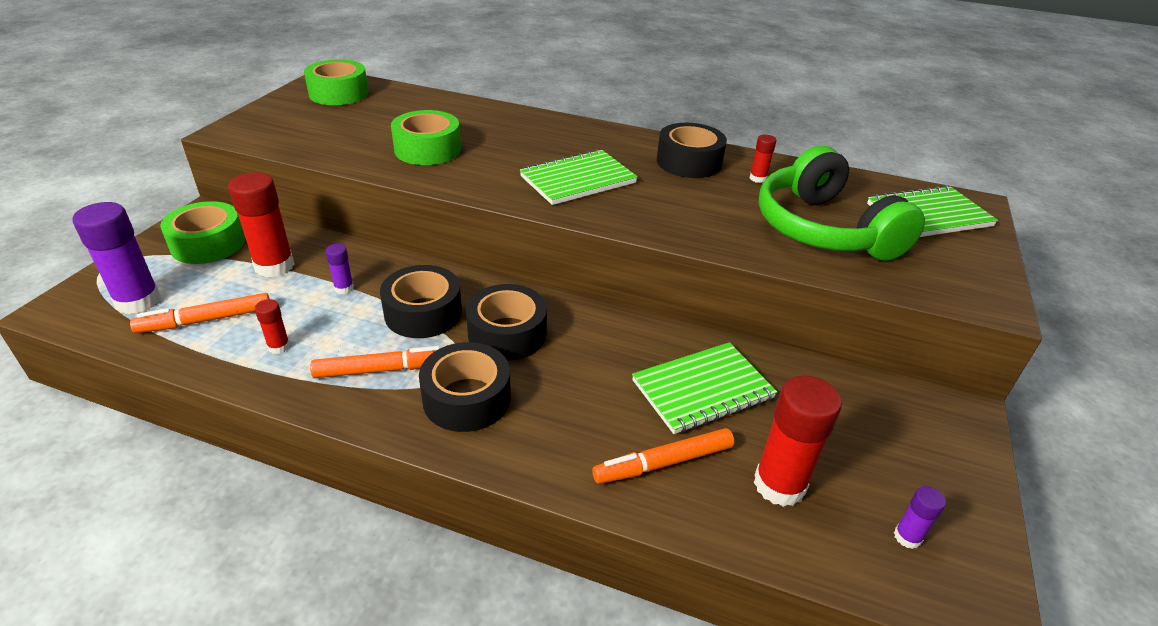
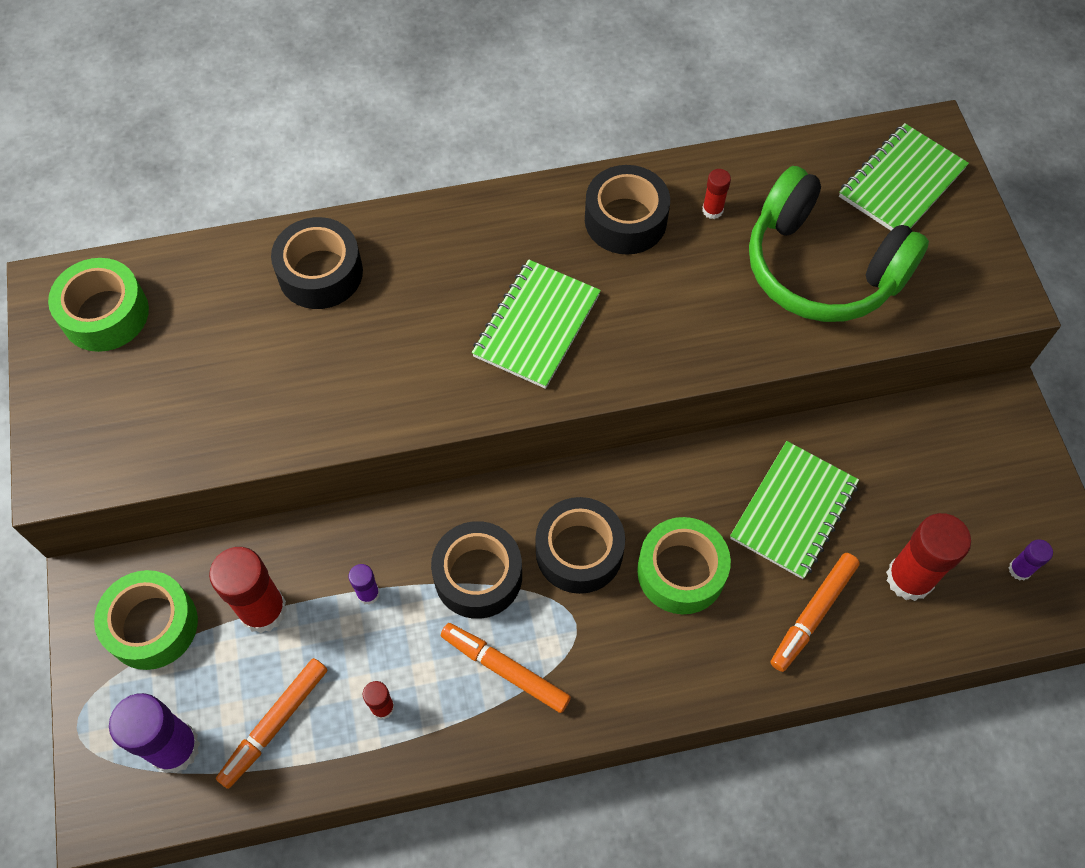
camera: 30 degrees left, 25 degrees up
orange marker [310,346,440,378] -> orange marker turned 105 degrees counterclockwise [441,623,571,713]
green tape [391,110,461,165] -> green tape moved to [637,517,731,614]
black tape [419,342,511,432] -> black tape moved to [271,217,363,309]

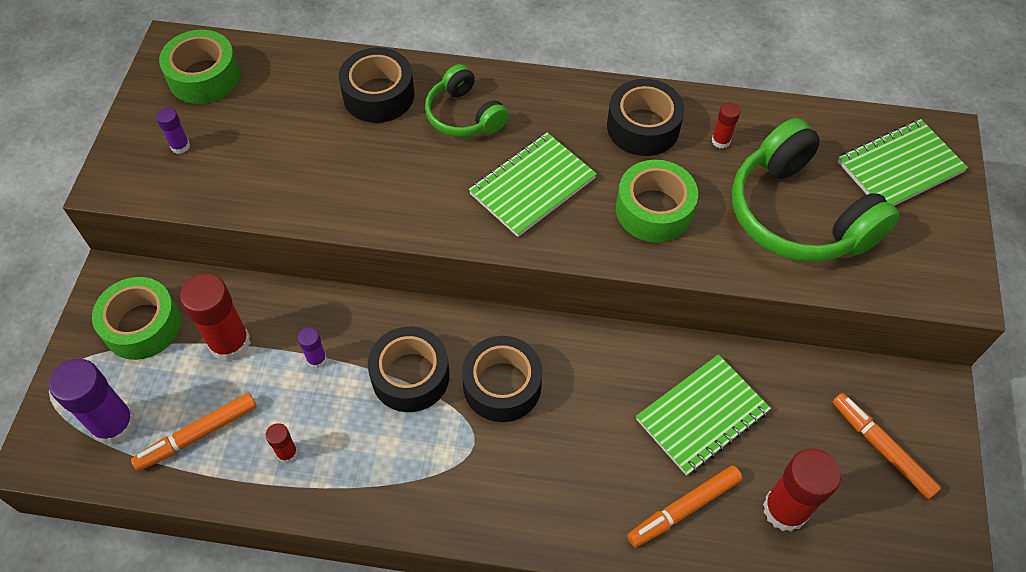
camera: 20 degrees right, 5 degrees down
orange marker [441,623,571,713] -> orange marker moved to [833,393,941,499]
green tape [637,517,731,614] -> green tape moved to [616,160,698,242]
purple glue stick [1009,539,1053,581] -> purple glue stick moved to [156,107,190,154]
none -> green headphones [425,64,509,137]

